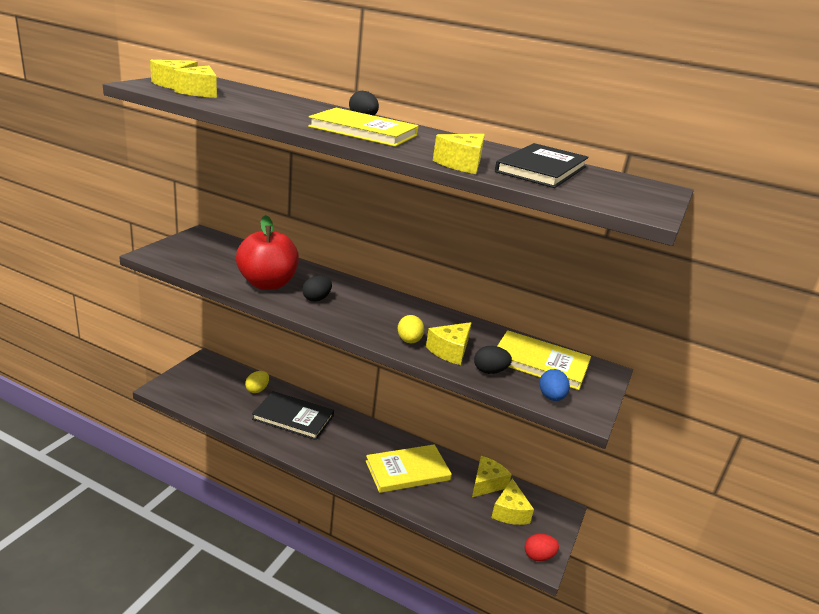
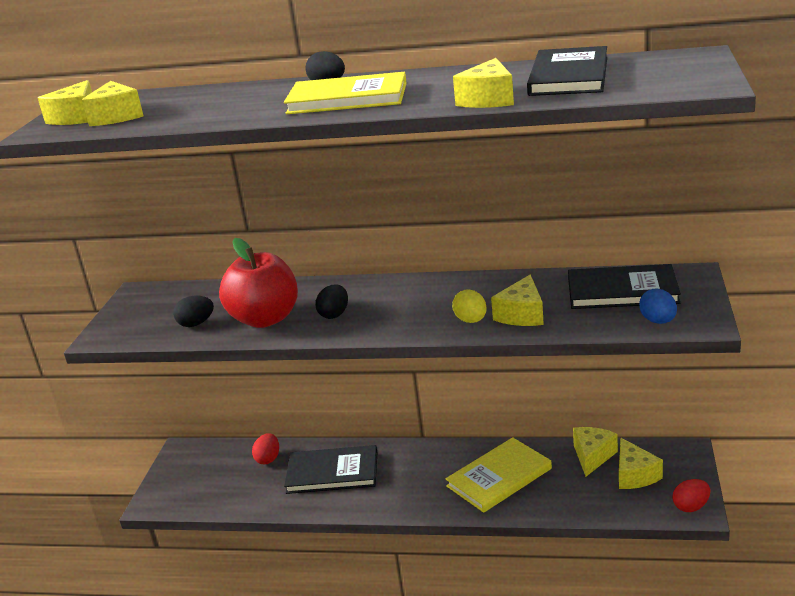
camera: 10 degrees left, 0 degrees up
yellow egg [245,371,269,393] -> red egg [252,433,279,464]
black egg [474,346,512,374] -> black egg moved to [173,296,214,327]
yellow book [498,330,591,390] -> black book [568,264,681,309]

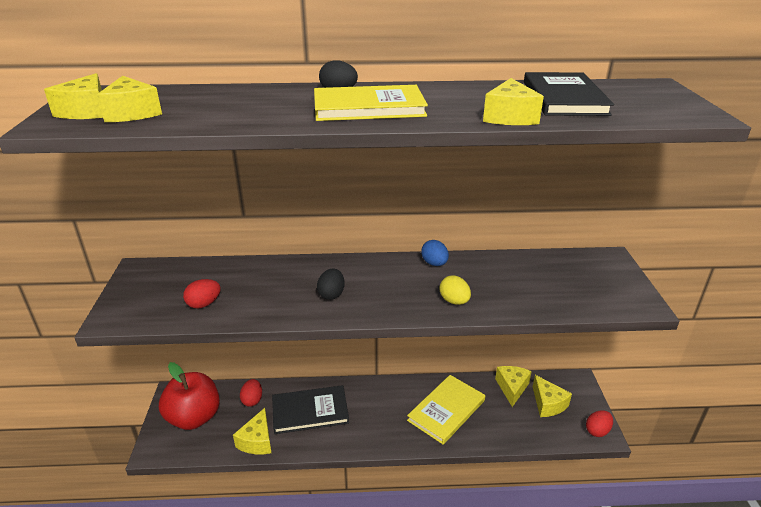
camera: 15 degrees left, 5 degrees up
black egg [173,296,214,327] -> red egg [183,279,221,308]
red apple [219,238,298,328] -> red apple moved to [159,362,220,430]
yellow cheese [491,275,544,326] -> yellow cheese moved to [233,408,271,454]
black book [568,264,681,309] -> none
blue egg [639,288,677,324] -> blue egg moved to [421,240,449,266]

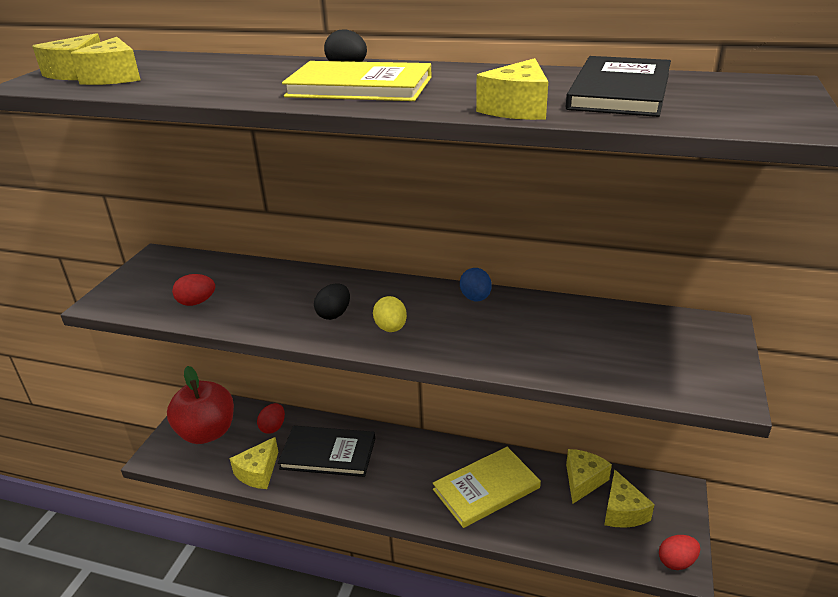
camera: 20 degrees right, 0 degrees up
yellow egg [439,275,471,305] -> yellow egg moved to [373,296,407,332]

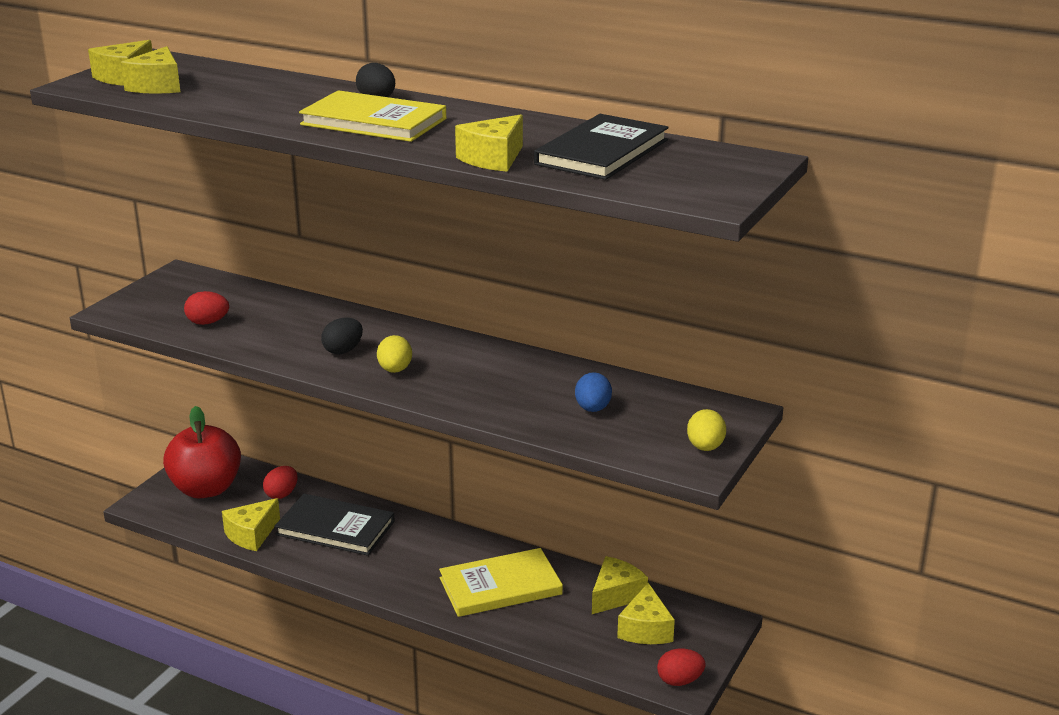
camera: 10 degrees right, 5 degrees down
blue egg [460,268,492,301] -> blue egg moved to [575,372,612,412]
none -> yellow egg [687,409,726,451]

